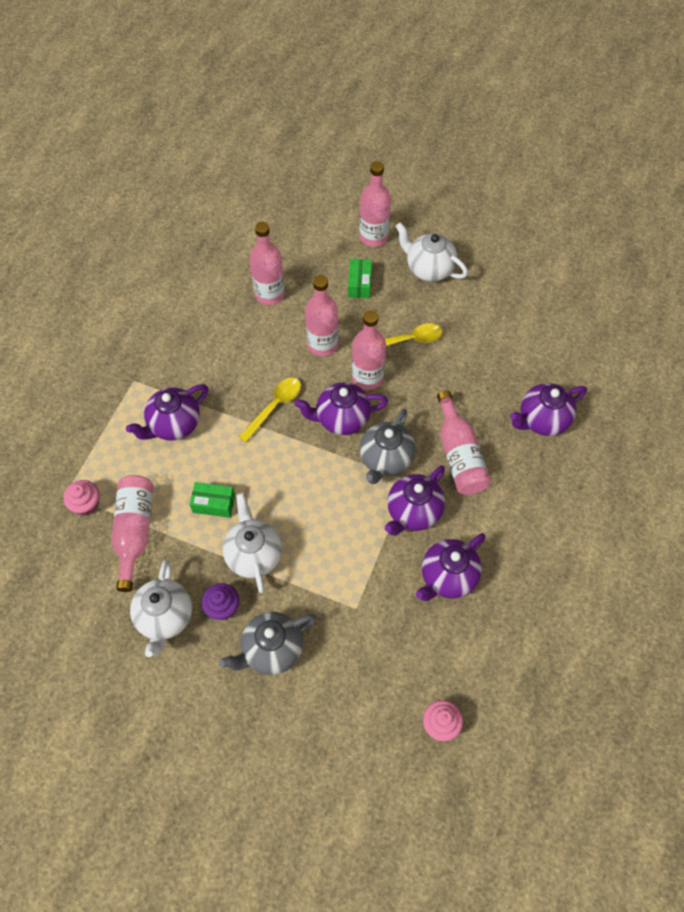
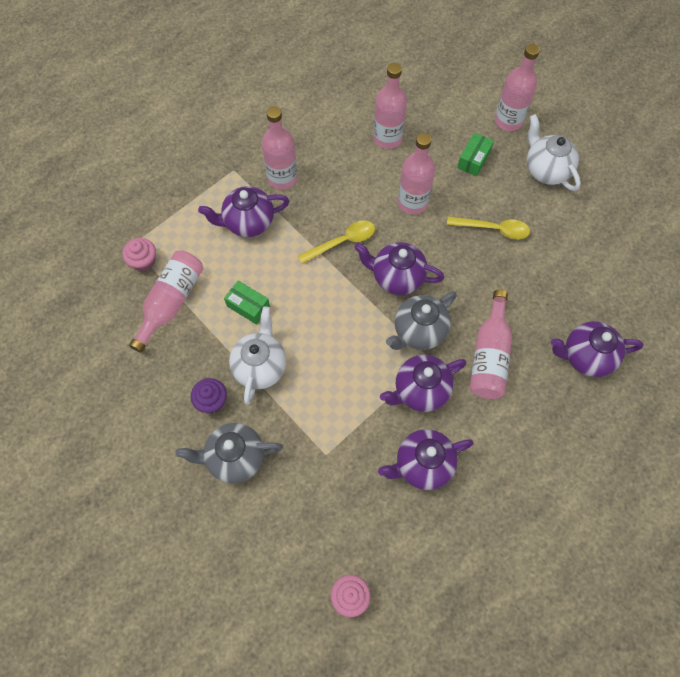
camera: 25 degrees right, 5 degrees up
white teapot [130,560,192,657] -> none
pink bottle [352,310,386,390] -> pink bottle moved to [262,106,297,190]

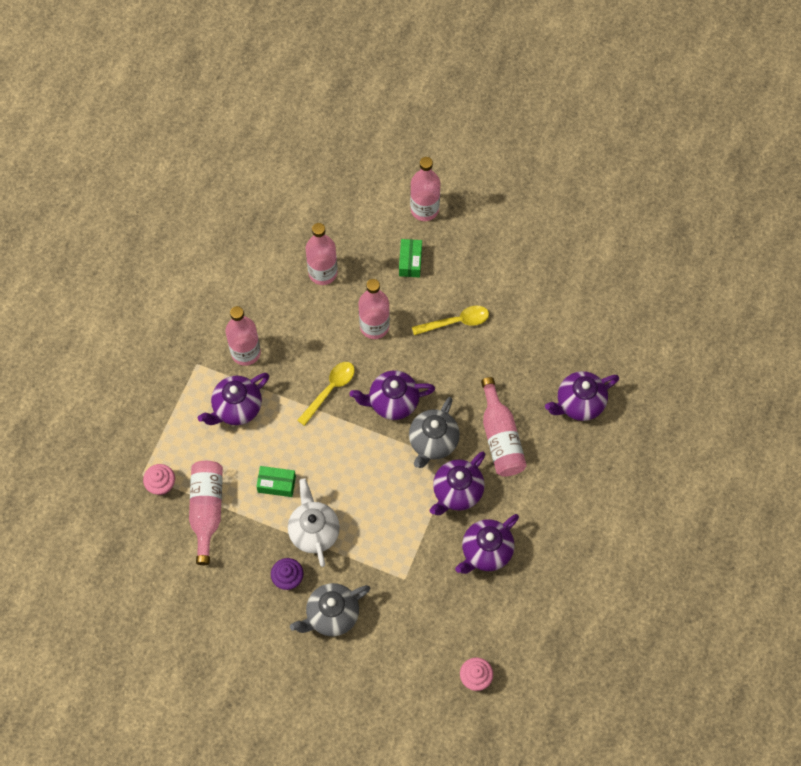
camera: 25 degrees left, 0 degrees up
white teapot [527,114,581,191] -> none

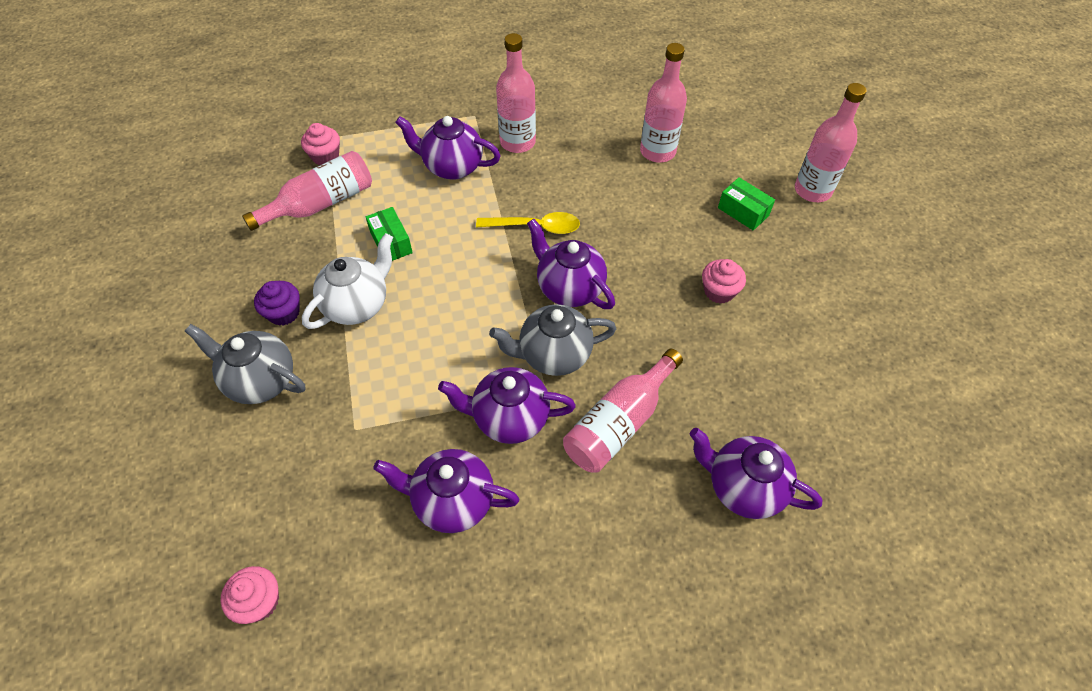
camera: 55 degrees right, 10 degrees down
pink bottle [359,279,390,339] -> none
green box [399,239,422,278] -> green box turned 75 degrees clockwise [718,177,775,231]
yellow spoon [412,306,489,335] -> pink cupcake [702,259,746,304]

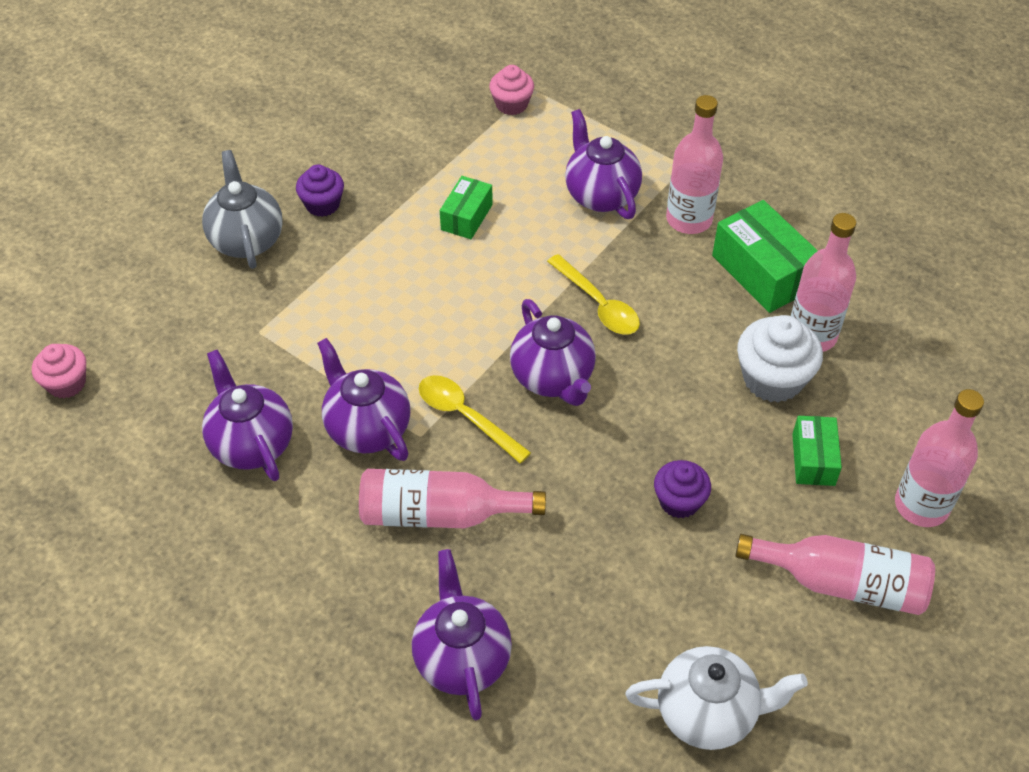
camera: 50 degrees right, 5 degrees down
pink bottle [242,151,372,231] -> pink bottle moved to [735,534,935,615]
white teapot [302,233,393,329] -> white teapot moved to [625,646,808,750]
grey teapot [489,304,616,376] -> yellow spoon [419,375,531,463]
purple teapot [527,219,615,309] -> purple teapot turned 150 degrees clockwise [510,299,596,406]
pink cupcake [702,259,746,304] -> purple cupcake [654,460,711,519]
none -> green box [712,200,818,313]
none -> white cupcake [737,315,823,403]

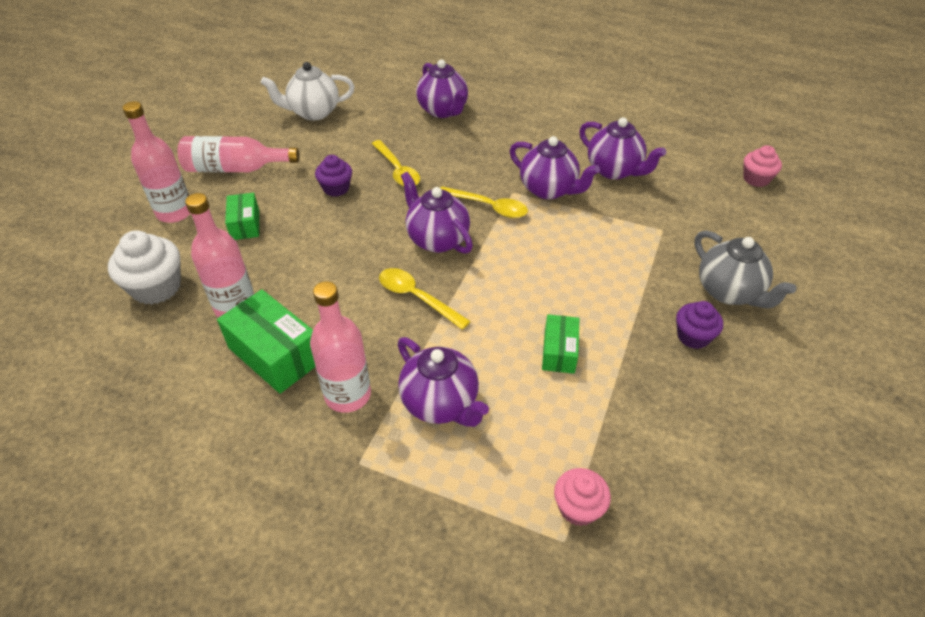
camera: 165 degrees right, 5 degrees down
pink bottle [359,469,546,528] -> none
white cupcake [737,315,823,403] -> white cupcake moved to [108,230,181,305]
none -> yellow spoon [372,140,420,186]

